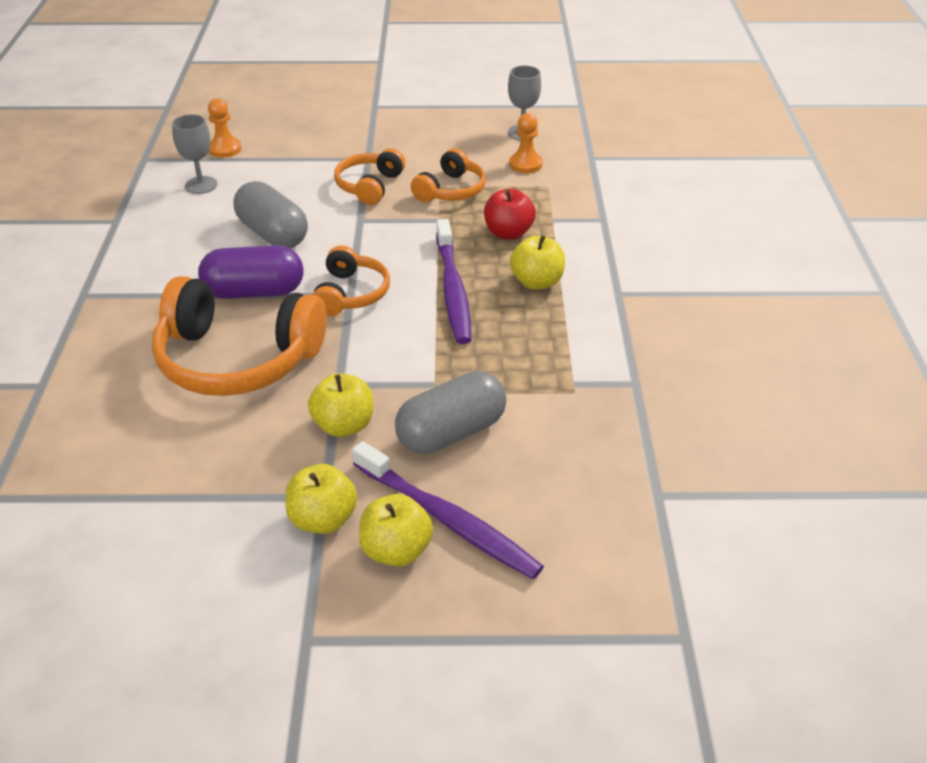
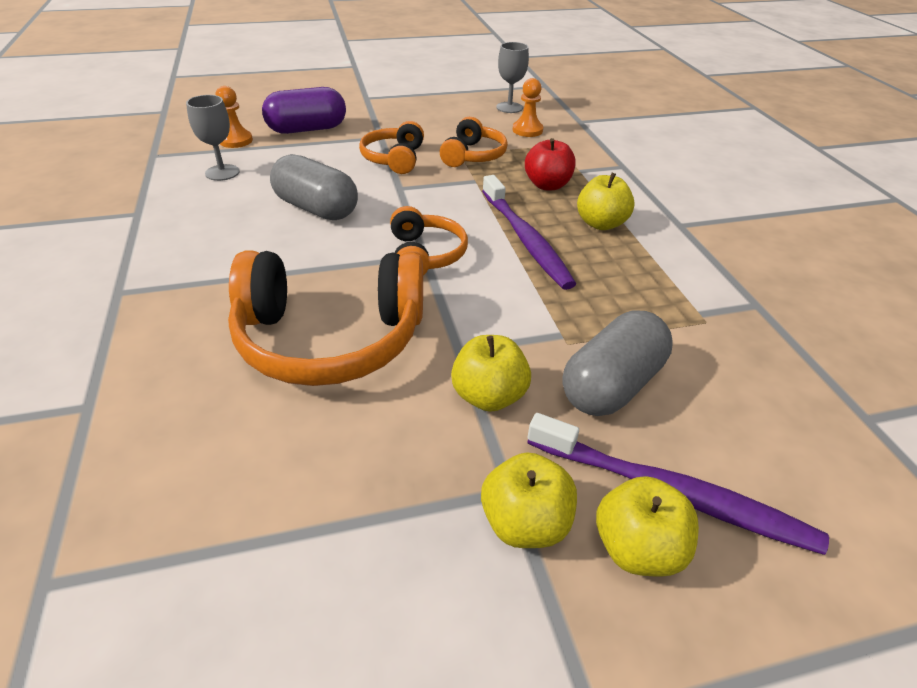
camera: 15 degrees left, 0 degrees up
purple capsule [198,245,304,299] -> purple capsule moved to [262,87,346,134]

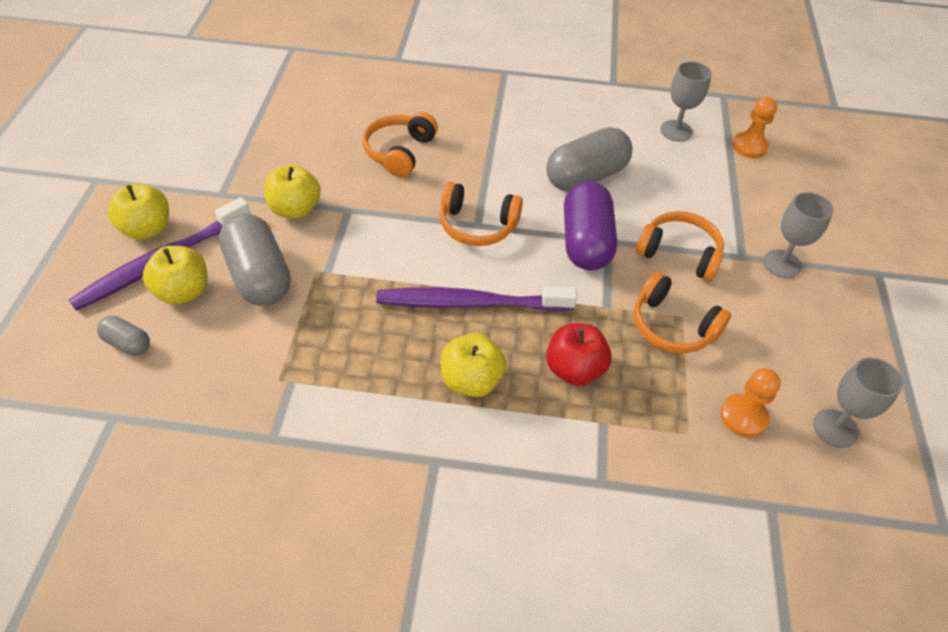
camera: 110 degrees right, 10 degrees up
orange headphones [228,250,423,386] -> orange headphones [363,112,438,177], size x0.55
purple capsule [262,87,346,134] -> purple capsule moved to [564,181,617,270]
yellow apple [481,452,577,548] -> yellow apple moved to [143,246,208,305]
none -> grey capsule [97,316,150,356]
none -> grey goblet [764,192,834,278]

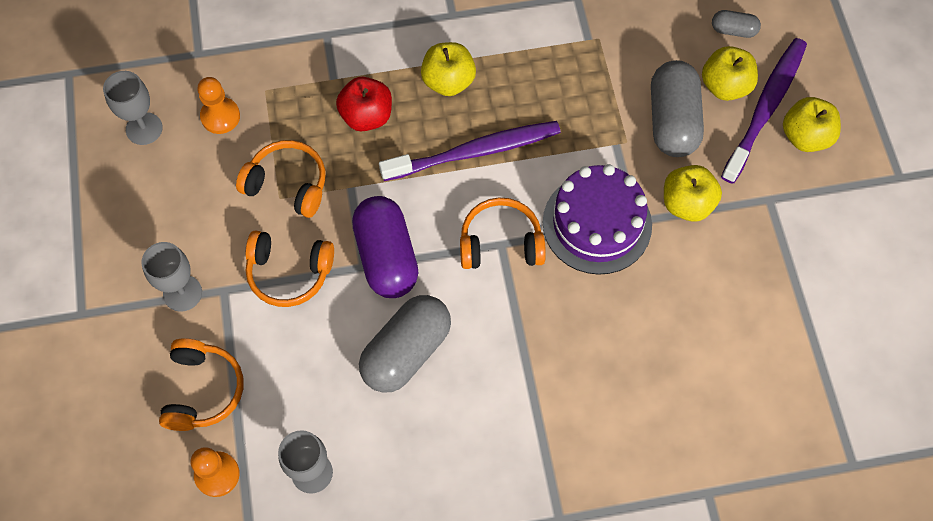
camera: 165 degrees right, 15 degrees up
grey capsule [219,213,291,306] -> grey capsule turned 45 degrees clockwise [651,60,704,157]
orange headphones [363,112,438,177] -> orange headphones moved to [159,338,244,431]
none -> purple cake [543,164,652,275]

